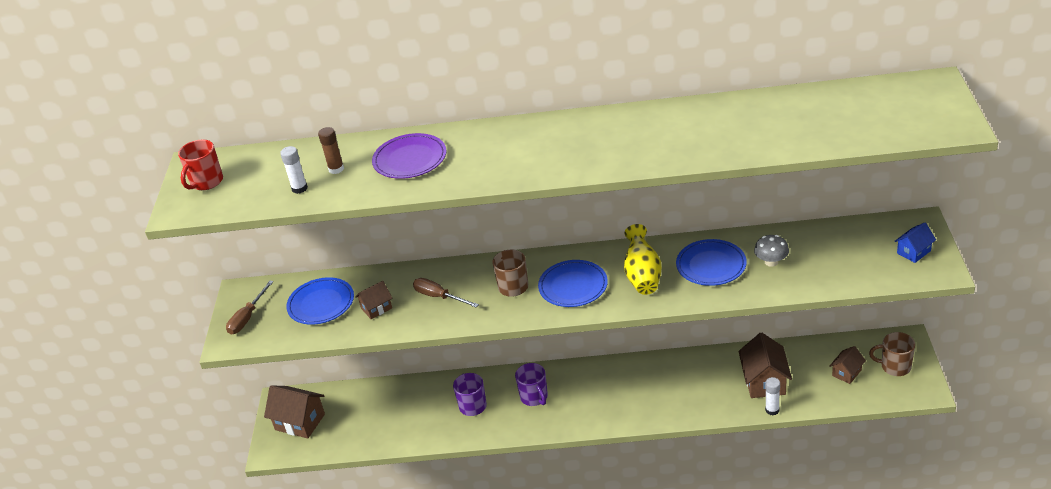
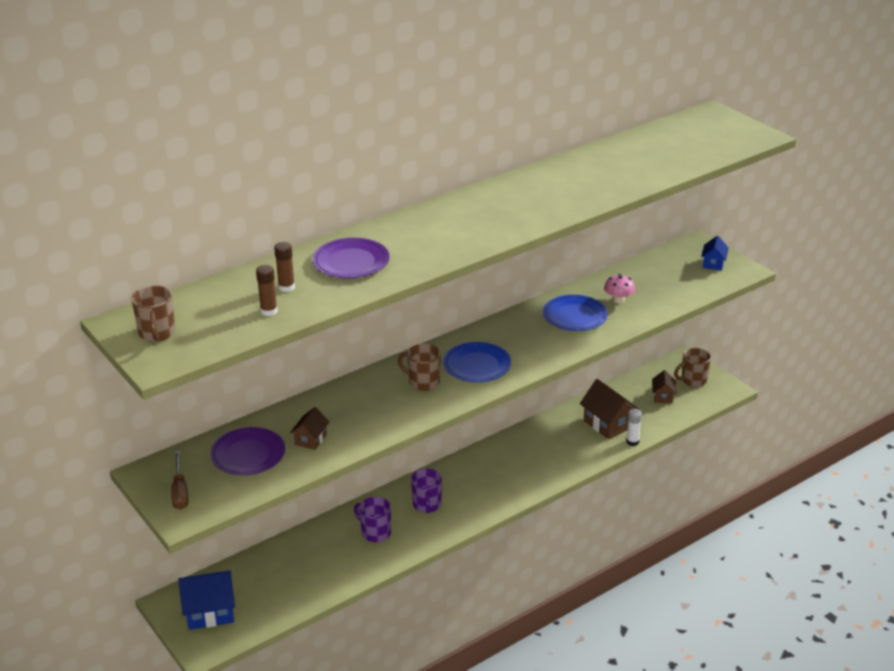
camera: 40 degrees left, 5 degrees down
red mug [178,140,223,190] -> brown mug [131,286,176,342]
brown house [264,385,325,439] -> blue house [178,570,235,630]
white glue stick [280,146,308,194] -> brown glue stick [256,265,278,316]
blue plate [286,277,354,325] -> purple plate [210,427,285,475]
brown screwdriver [413,278,479,308] -> none
purple mug [515,363,548,406] -> purple mug turned 60 degrees clockwise [411,469,442,514]
yellow vase [624,224,662,295] -> none
grey mushroom [754,235,789,267] -> pink mushroom [604,274,635,304]

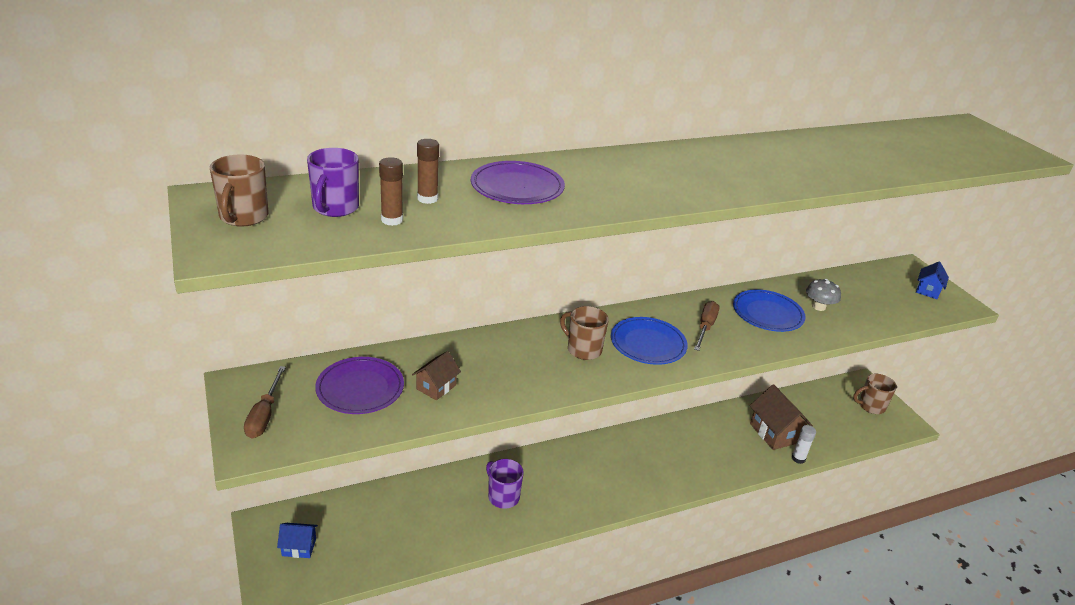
camera: 10 degrees right, 0 degrees up
blue house [178,570,235,630] -> blue house [277,523,318,558], size x0.57
purple mug [411,469,442,514] -> purple mug moved to [307,148,359,217]
pink mushroom [604,274,635,304] -> grey mushroom [806,279,841,311]
brown house [652,370,676,403] -> none
none -> brown screwdriver [694,301,719,351]

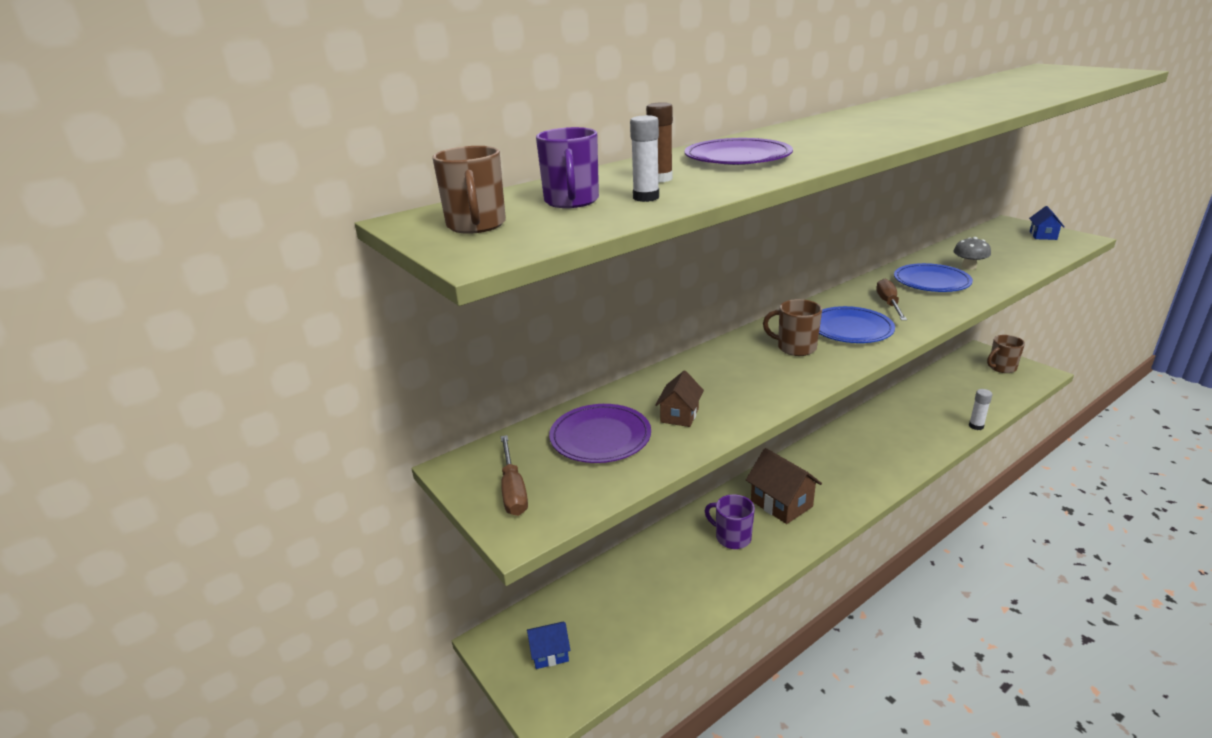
camera: 10 degrees left, 5 degrees down
brown glue stick [379,157,403,226] -> white glue stick [630,115,659,202]
brown house [750,384,813,450] -> brown house moved to [746,448,822,524]

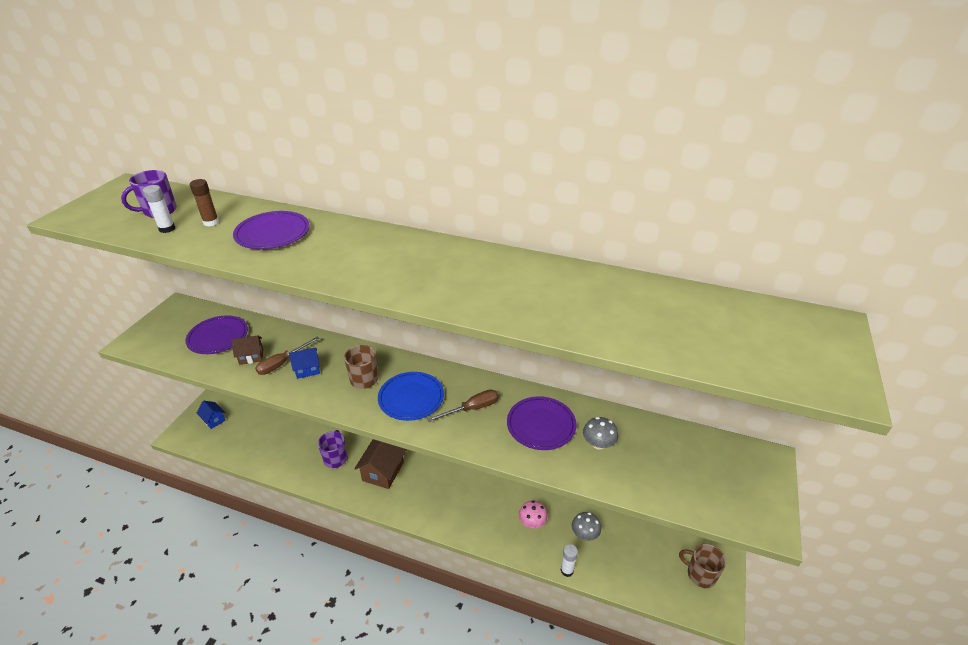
camera: 55 degrees right, 10 degrees up
brown mug [432,146,506,234] -> none
brown screwdriver [501,435,528,516] -> brown screwdriver moved to [255,337,319,375]
blue plate [894,263,973,292] -> purple plate [507,396,577,450]
blue house [1029,206,1065,240] -> blue house moved to [289,347,320,379]
none -> pink mushroom [519,501,548,528]
none -> grey mushroom [572,512,601,541]

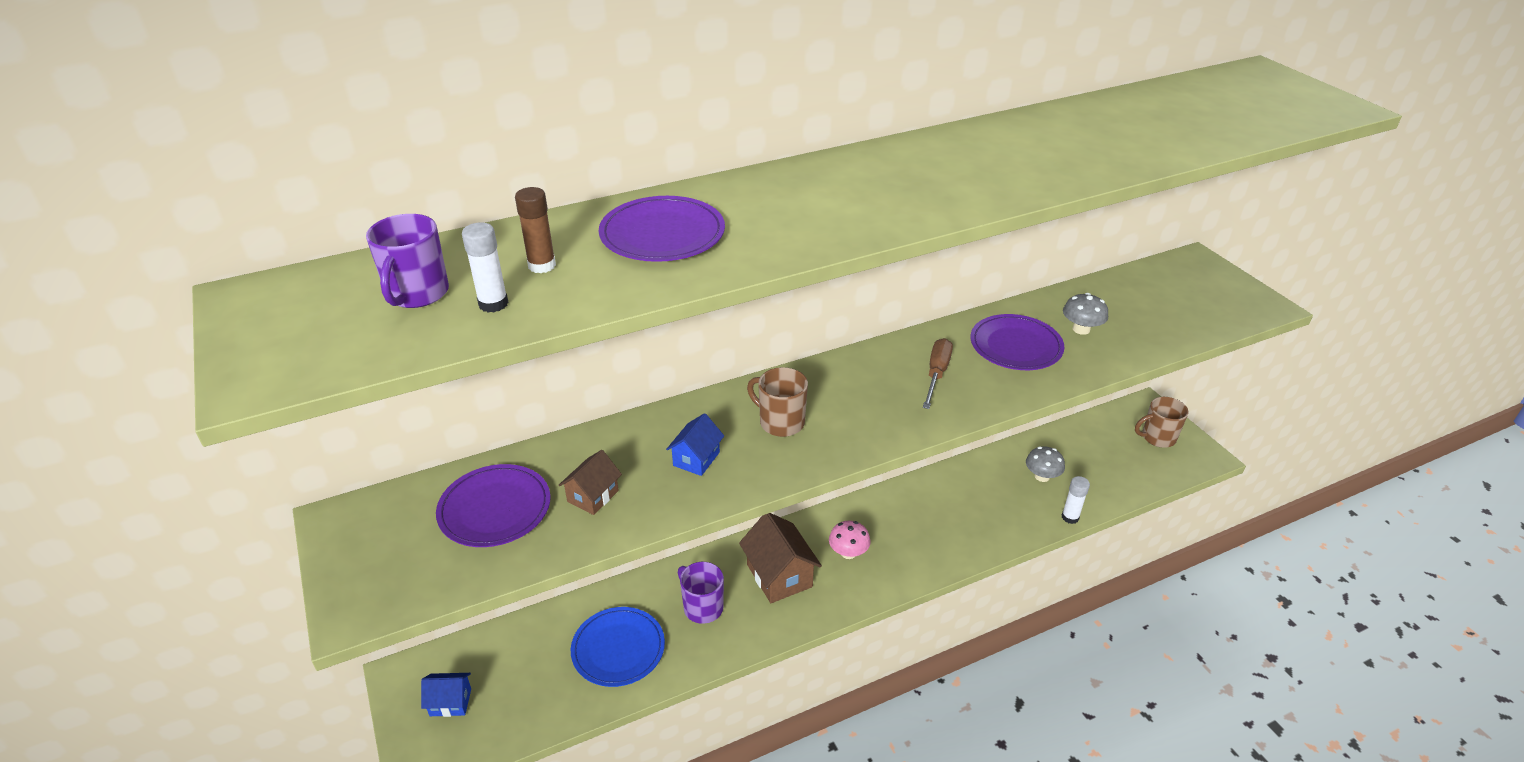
camera: 45 degrees left, 0 degrees up
brown screwdriver [255,337,319,375] -> none
blue plate [378,372,444,421] -> blue plate moved to [571,607,665,687]
pink mushroom [519,501,548,528] -> pink mushroom moved to [829,521,870,559]

